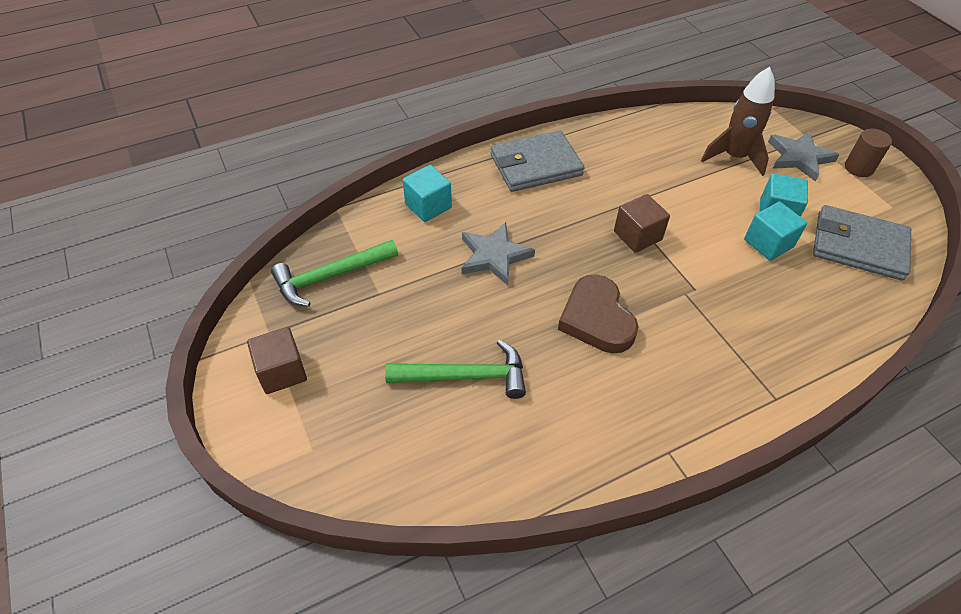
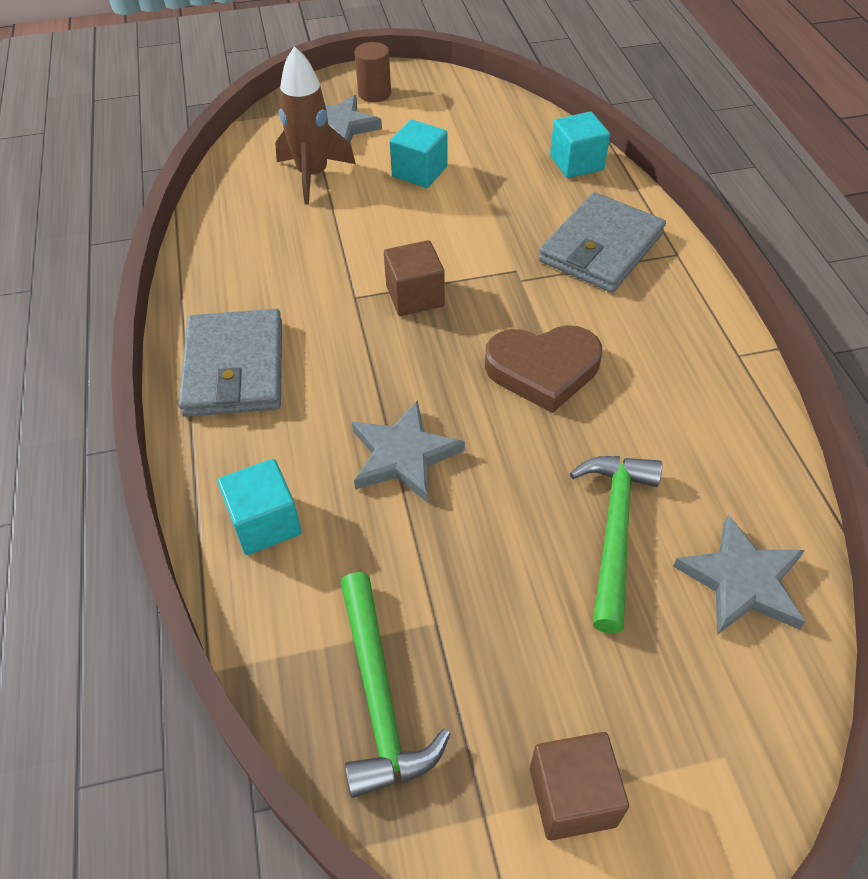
camera: 75 degrees left, 0 degrees up
turquoise cube [744,202,807,261] -> turquoise cube moved to [550,112,610,178]
grey wallet [813,205,911,281] -> grey wallet moved to [539,192,666,293]
none -> grey star [673,514,805,635]

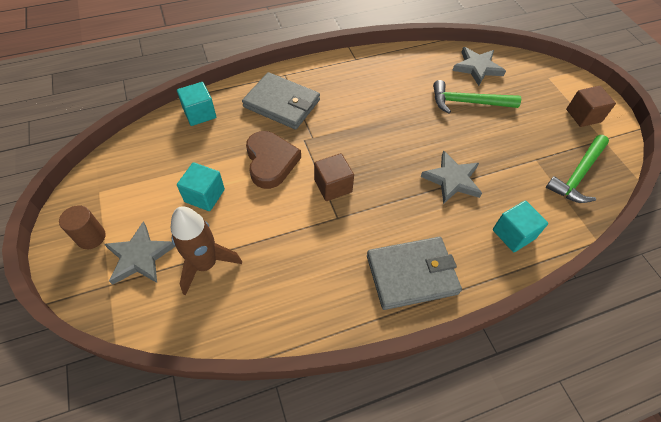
camera: 100 degrees left, 5 degrees up
green hammer [340,572,450,798] -> green hammer turned 150 degrees clockwise [546,135,609,203]
brown heart [485,325,602,413] -> brown heart moved to [246,131,301,189]

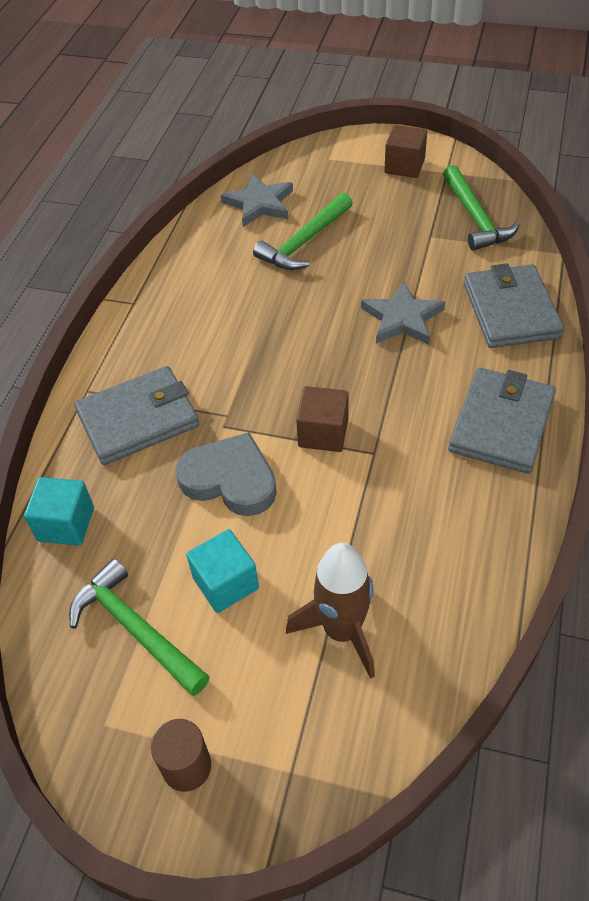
camera: 50 degrees left, 5 degrees down
grey star [104,221,176,285] -> none
brown heart [246,131,301,189] -> grey heart [175,432,277,516]
turquoise cube [493,201,548,252] -> grey wallet [464,263,564,348]
none -> green hammer [69,559,210,696]

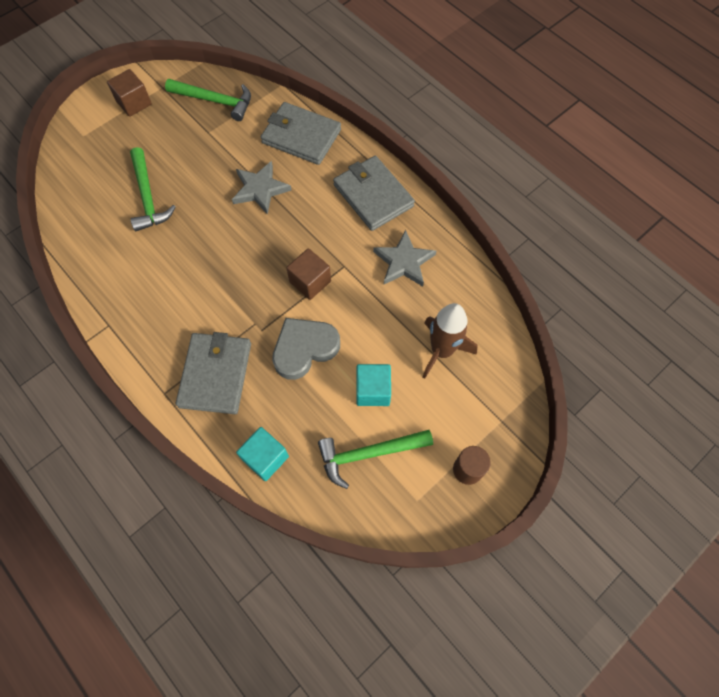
camera: 60 degrees left, 15 degrees up
grey star [221,174,293,227] -> grey star moved to [373,230,436,287]

